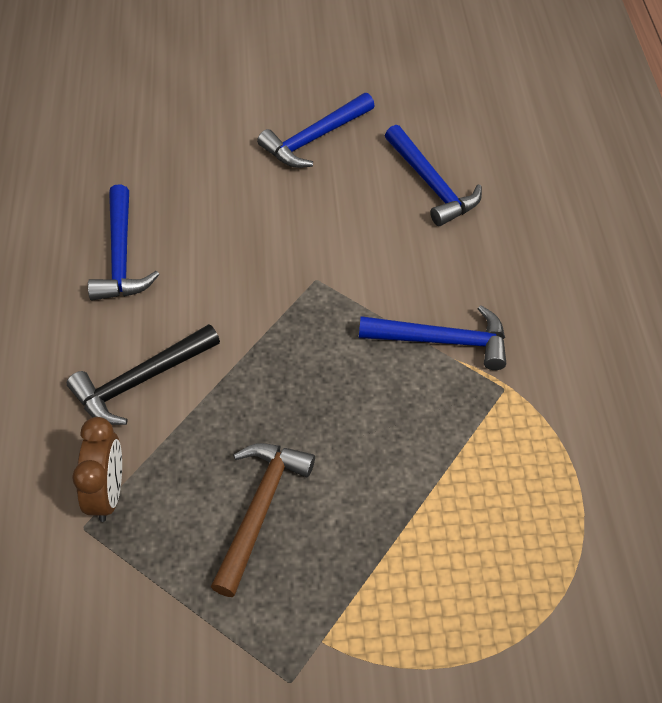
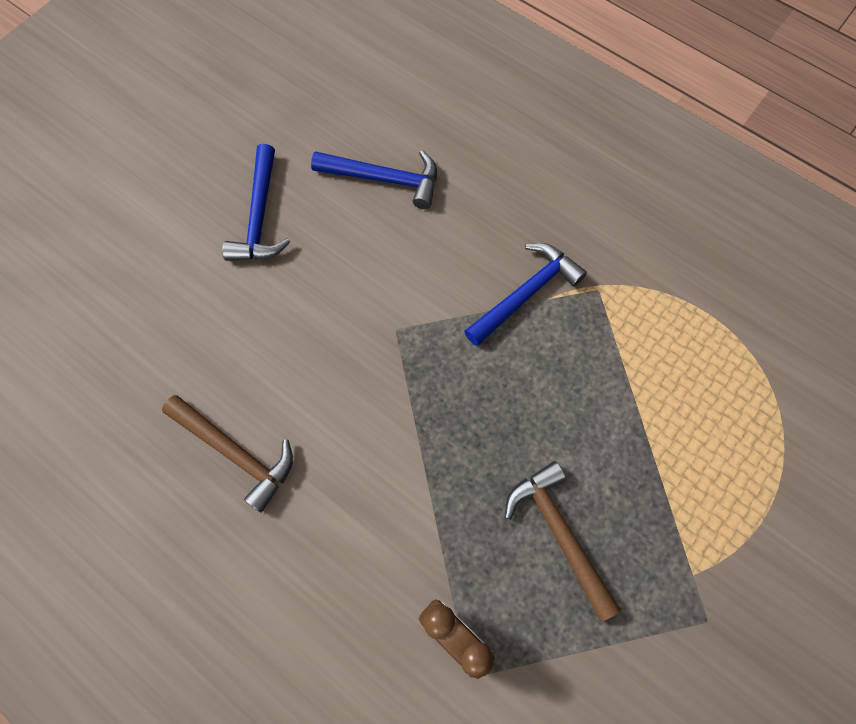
camera: 45 degrees left, 15 degrees up
black hammer [67,324,220,425] -> none
blue hammer [88,184,160,301] -> brown hammer [162,395,293,513]

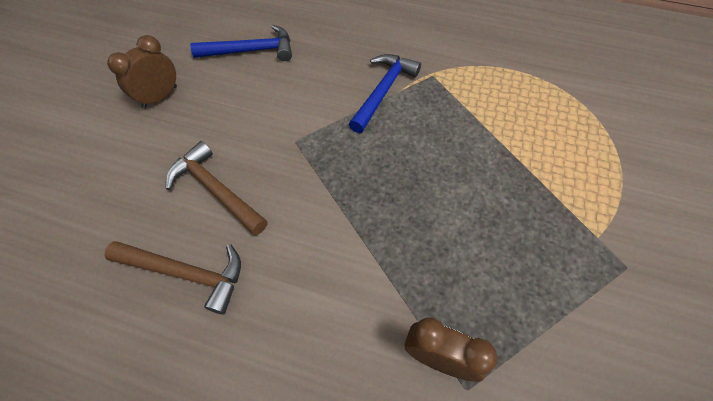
camera: 20 degrees left, 10 degrees down
blue hammer [222,144,290,261] -> brown clock [107,35,177,109]
brown hammer [505,461,621,621] -> brown hammer moved to [166,141,268,235]

